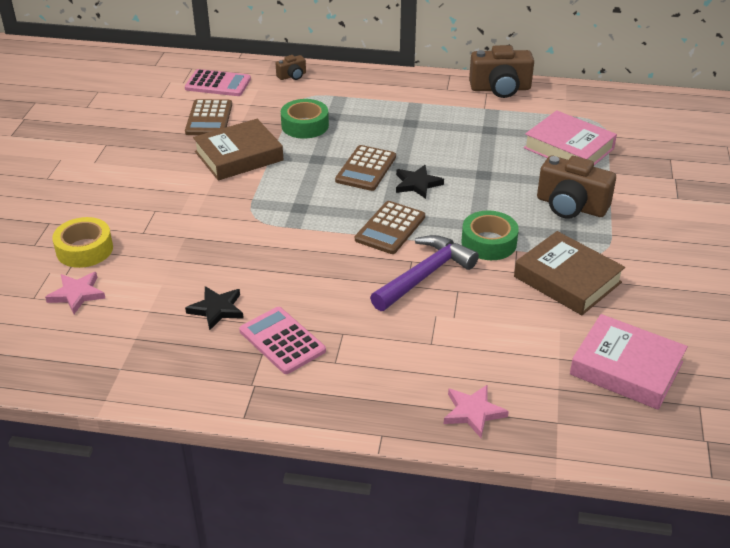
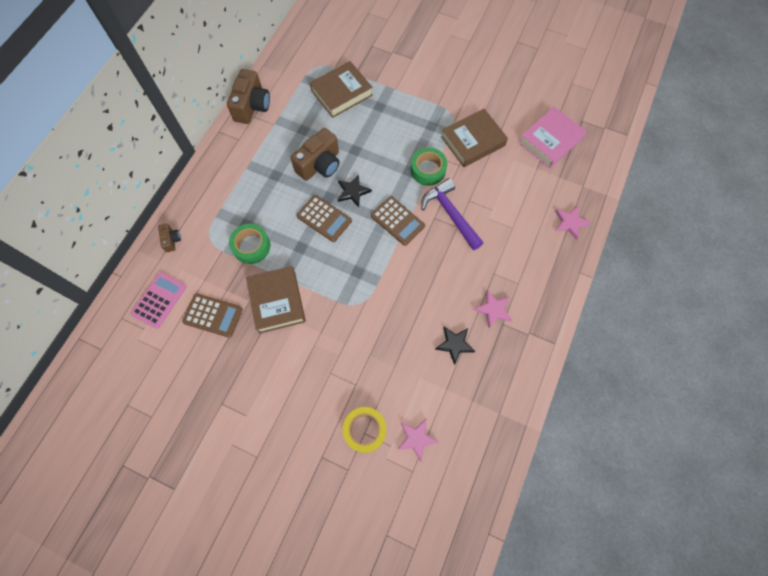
camera: 75 degrees left, 30 degrees up
pink calculator [239,307,326,374] -> pink star [474,290,512,328]
pink book [524,110,617,165] -> brown book [310,61,373,118]
brown camera [537,156,616,219] -> brown camera moved to [291,128,340,181]

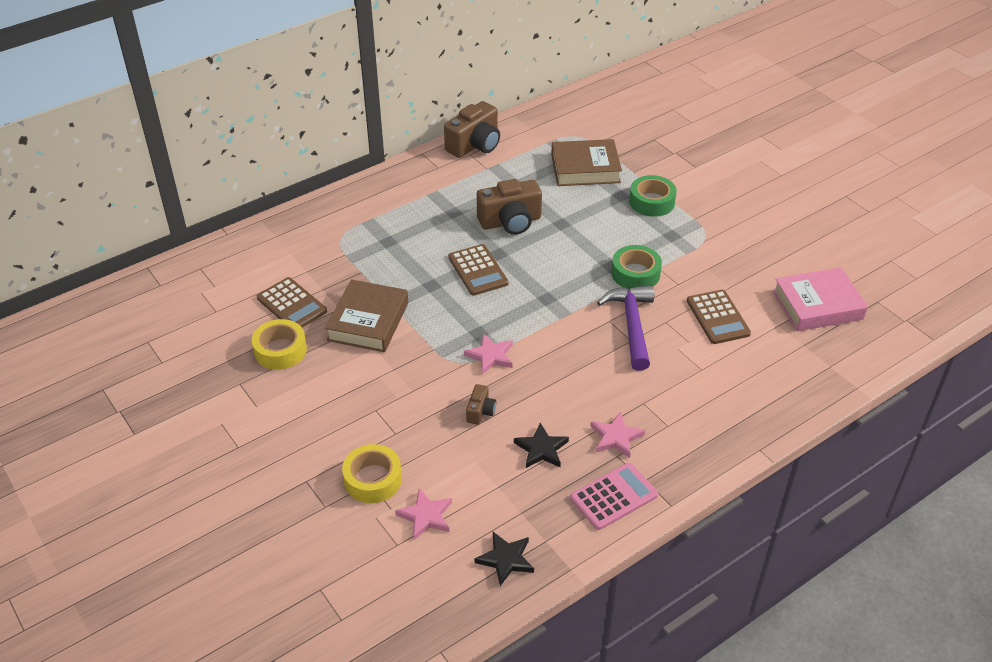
camera: 30 degrees right, 25 degrees down
pink calculator [130,272,187,329] -> pink calculator moved to [570,463,658,530]
brown camera [158,224,181,252] -> brown camera moved to [466,384,496,425]
green tape [229,224,270,264] -> green tape moved to [629,175,677,217]
black star [338,174,372,207] -> black star moved to [475,532,534,586]
brown calculator [371,196,425,246] -> brown calculator moved to [687,290,751,344]
brown book [441,109,508,167] -> none
pink star [555,206,591,240] -> pink star moved to [464,333,513,374]
none -> yellow tape [252,319,307,370]

